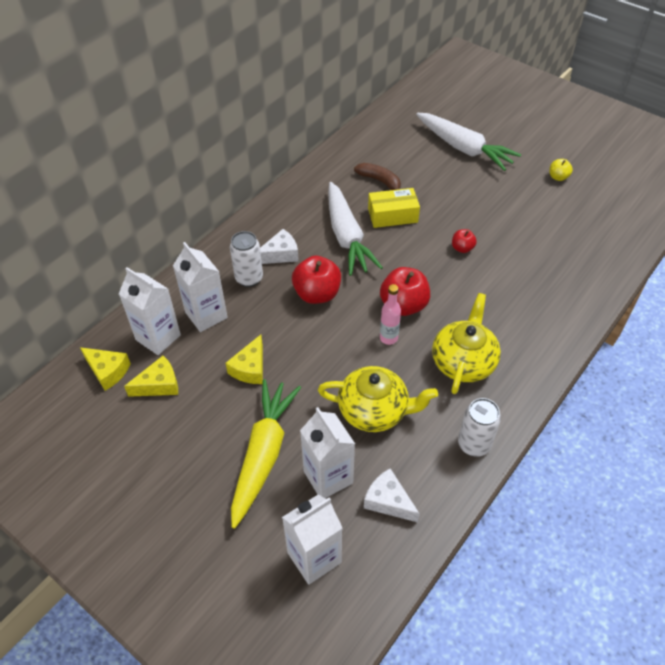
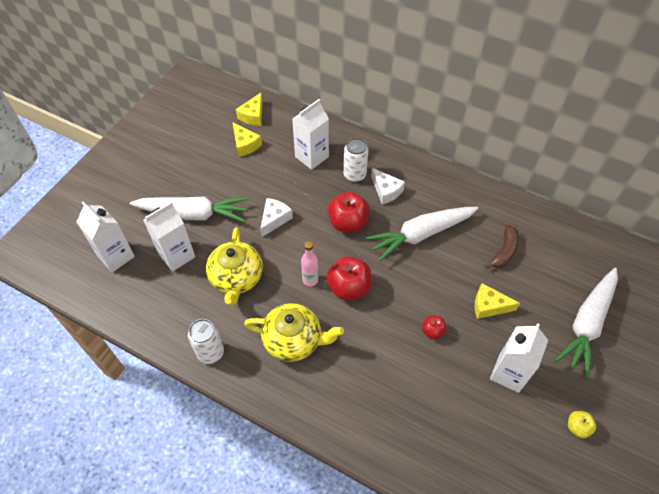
camera: 80 degrees right, 5 degrees up
white carton [119,267,181,355] -> white carton moved to [490,323,548,393]
yellow cheese [226,335,263,384] -> yellow cheese moved to [475,283,520,319]
yellow carrot [231,379,301,529] -> white carrot [130,196,249,222]
white cheese [364,468,420,522] -> white cheese moved to [260,198,293,237]
yellow box [368,188,420,228] -> none

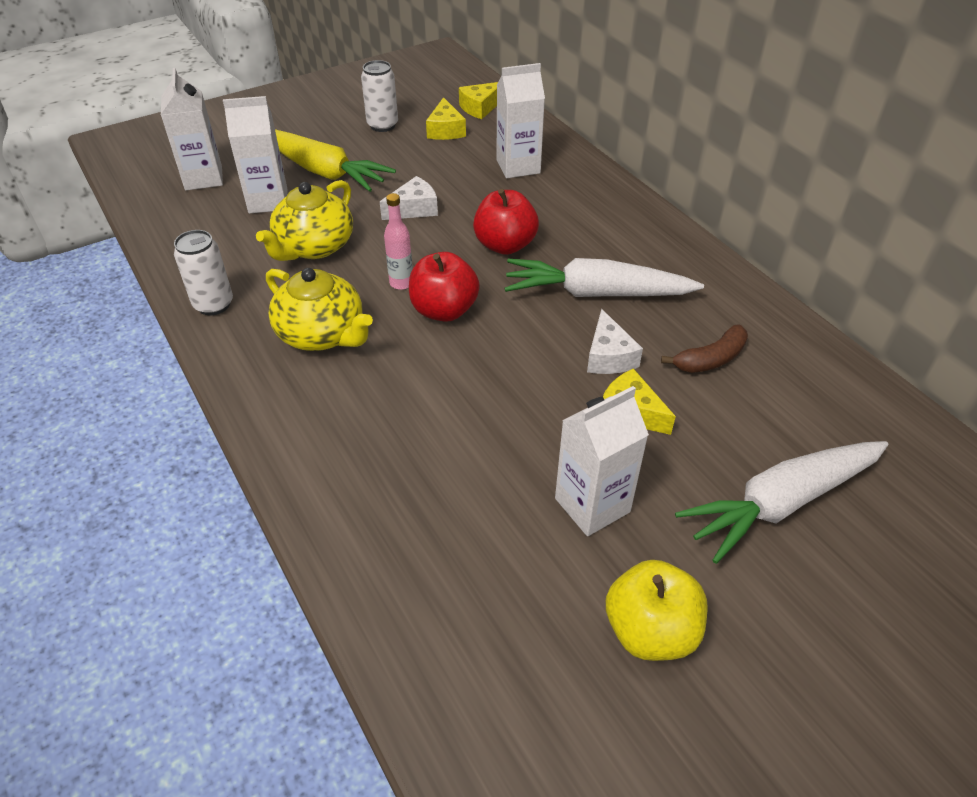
camera: 30 degrees right, 10 degrees down
white carrot [130,196,249,222] -> yellow carrot [275,129,396,192]
white can [343,138,368,183] -> white can moved to [361,60,398,132]
white cheese [371,168,405,204] -> white cheese moved to [587,309,643,374]
red apple [422,315,447,339] -> none
yellow apple [568,411,596,438] -> yellow apple [606,560,708,661], size x1.91

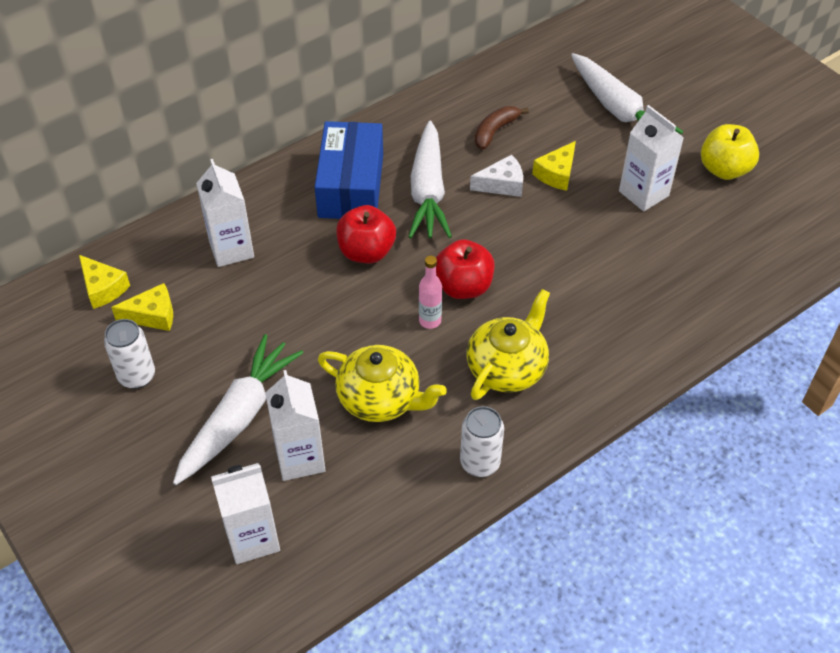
camera: 95 degrees left, 5 degrees up
yellow carrot [275,129,396,192] -> white carrot [173,334,303,485]
white cheese [380,176,438,220] -> none
brown banana [661,325,748,373] -> brown banana turned 105 degrees counterclockwise [475,106,529,150]
none -> blue box [315,121,383,219]

